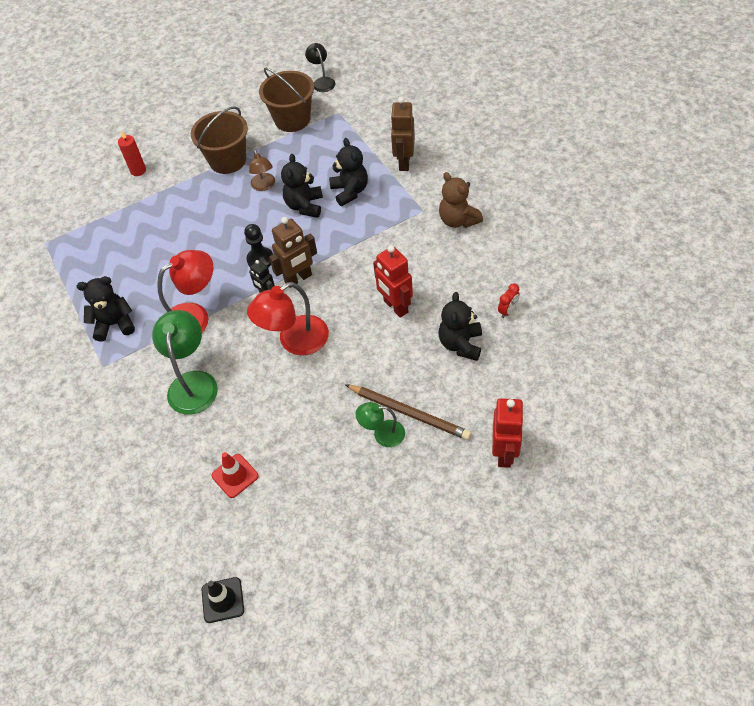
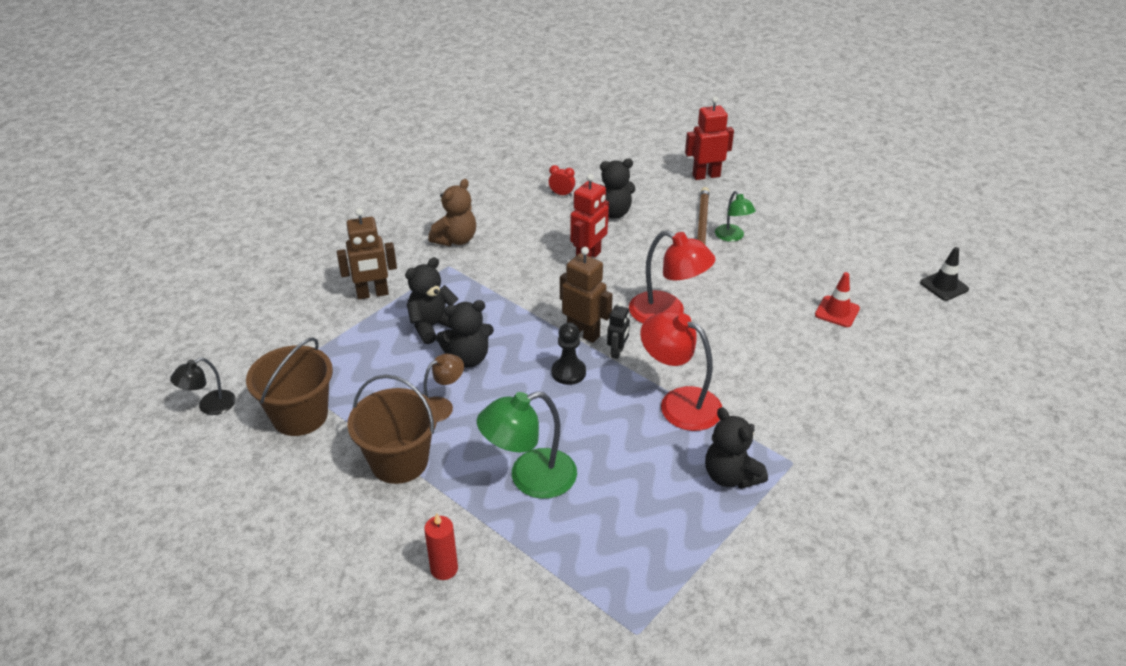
camera: 115 degrees left, 15 degrees down
green lamp [152,310,218,415] -> green lamp moved to [477,391,577,499]

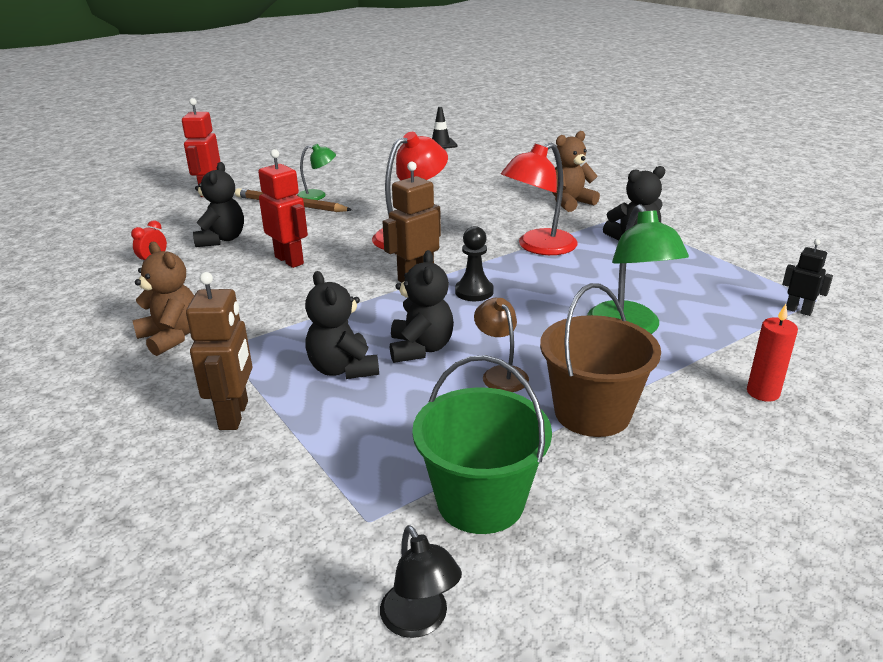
camera: 75 degrees left, 10 degrees down
brown bucket [246,337,333,436] -> green bucket [412,355,552,534]
black robot [607,302,630,359] -> black robot moved to [782,239,833,316]
red traffic cone [815,272,860,327] -> none
none -> brown teddy bear [552,131,600,212]

